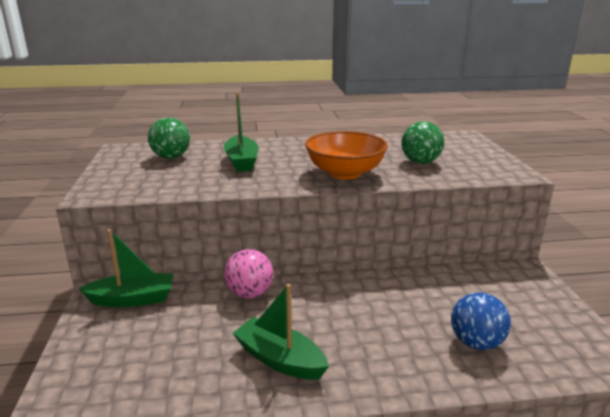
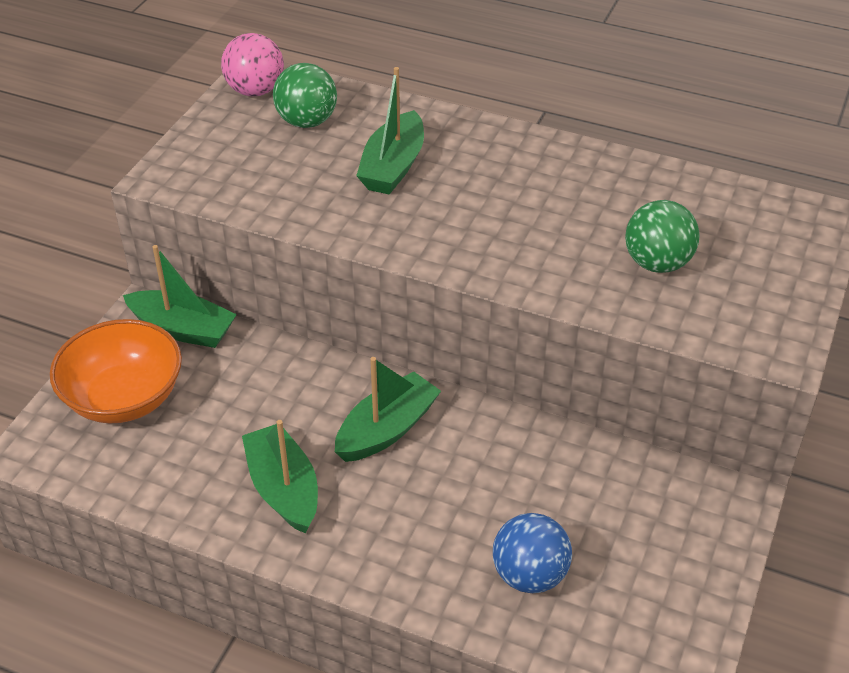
camera: 30 degrees right, 20 degrees up
pink ball [224,249,273,298] -> pink ball moved to [221,33,284,96]
orange bowl [305,131,388,179] -> orange bowl moved to [50,319,182,423]
none -> green boat [335,357,441,462]

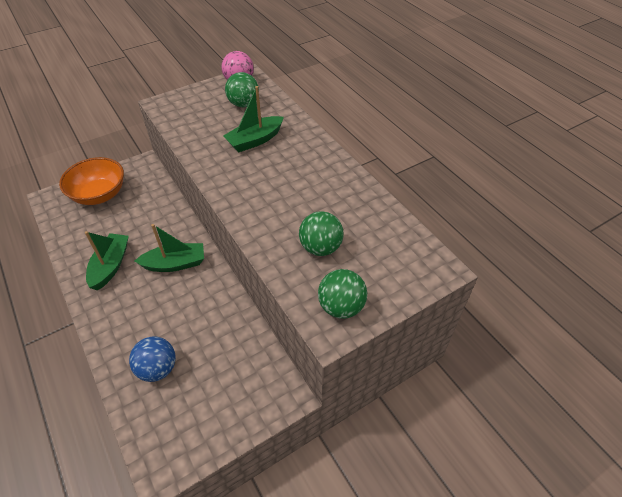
camera: 35 degrees right, 5 degrees up
green boat [123,245,237,348] -> none
none -> green ball [318,269,367,319]

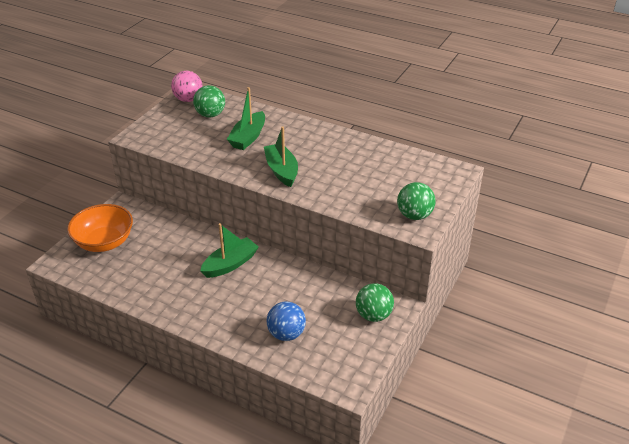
camera: 30 degrees left, 10 degrees down
green boat [85,231,129,291] -> green boat moved to [264,126,298,187]
green ball [299,211,344,256] -> green ball moved to [356,283,394,322]

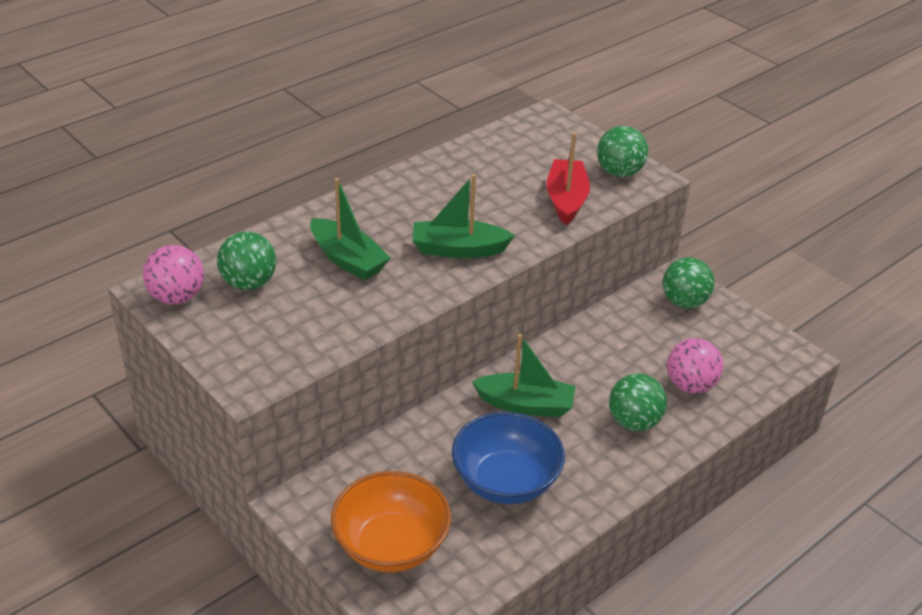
camera: 70 degrees left, 0 degrees up
green boat [200,223,259,278] -> green boat turned 120 degrees clockwise [472,334,576,417]
blue ball [266,301,306,341] -> pink ball [667,338,723,393]
none -> blue bowl [452,412,565,504]
none -> red boat [546,132,590,225]
none -> green ball [609,373,667,431]

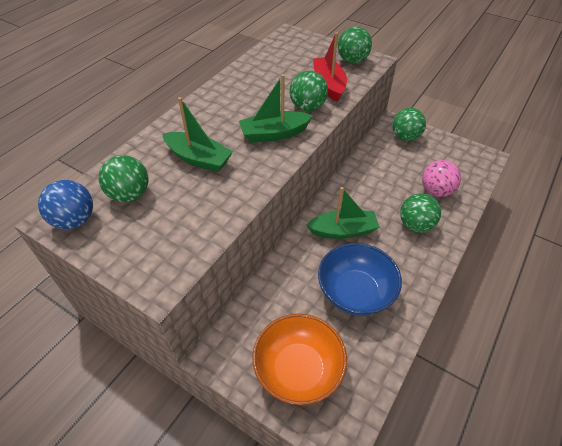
camera: 15 degrees left, 10 degrees up
pink ball [143,245,204,304] -> blue ball [38,180,93,229]
none -> green ball [289,71,328,111]

